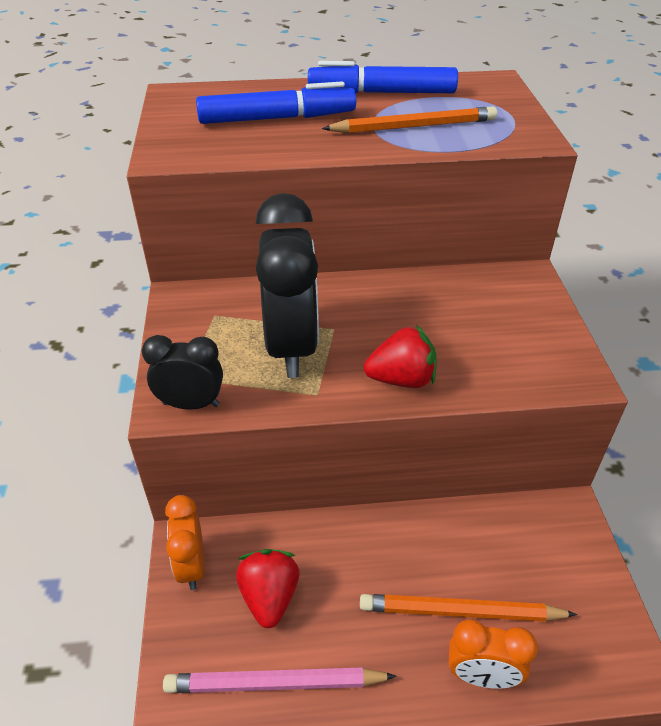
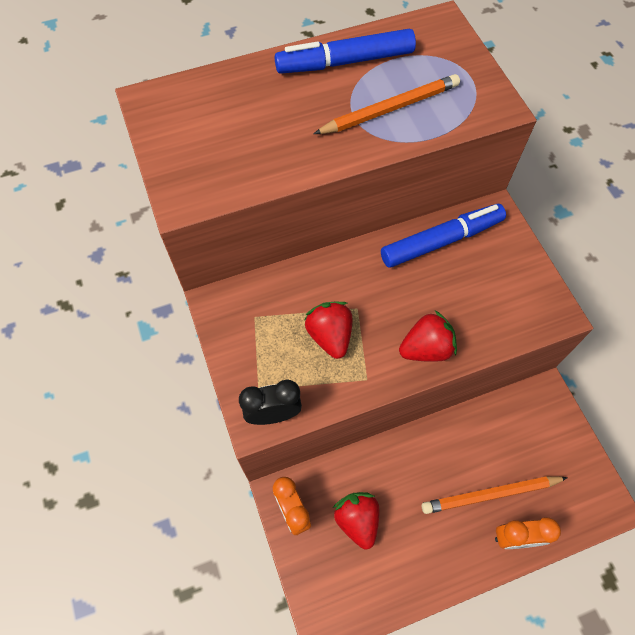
camera: 15 degrees left, 20 degrees up
pink pencil [163,667,397,693] -> none
blue marker [196,81,356,124] -> blue marker moved to [381,204,506,268]
black clock [256,193,319,378] -> red strawberry [305,302,353,359]

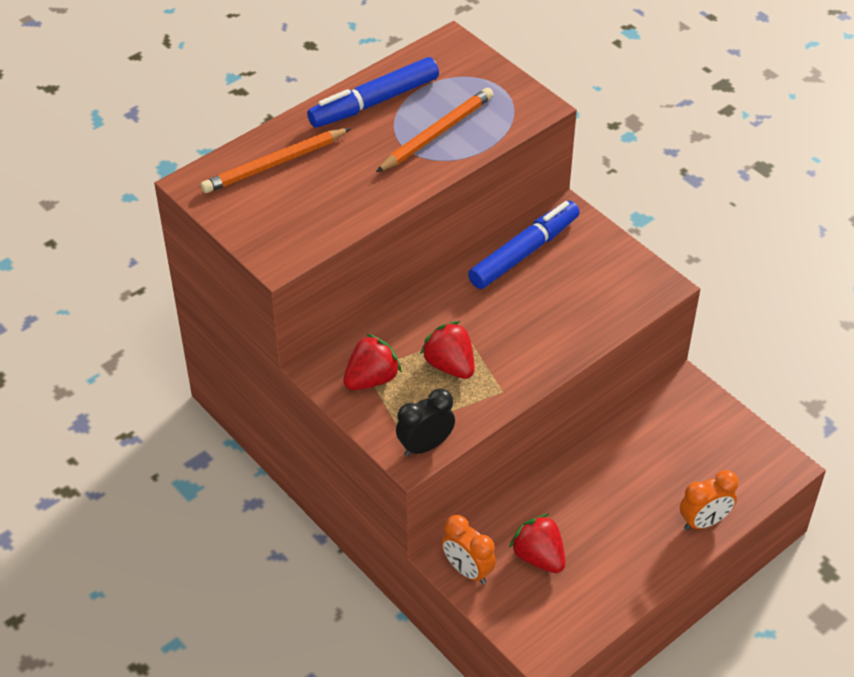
camera: 20 degrees left, 15 degrees down
red strawberry [399,310,457,362] -> red strawberry moved to [343,333,402,390]
orange pencil [422,476,568,514] -> orange pencil moved to [200,128,351,193]

